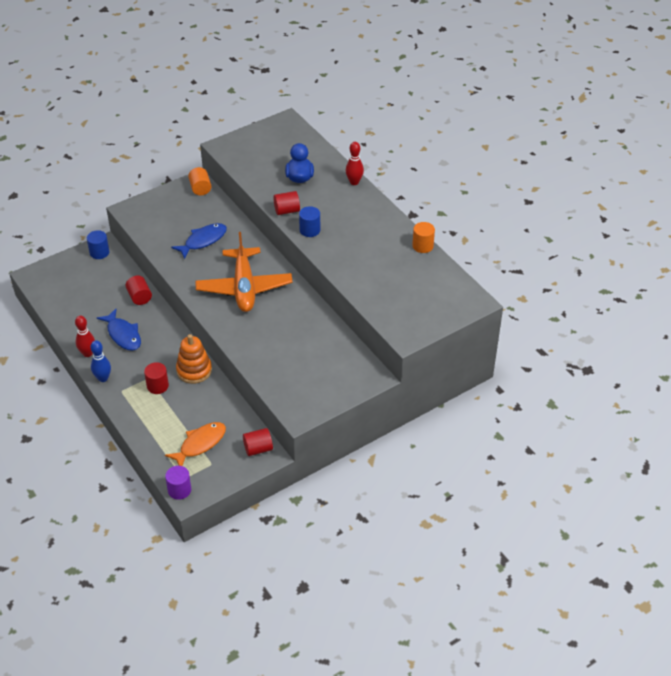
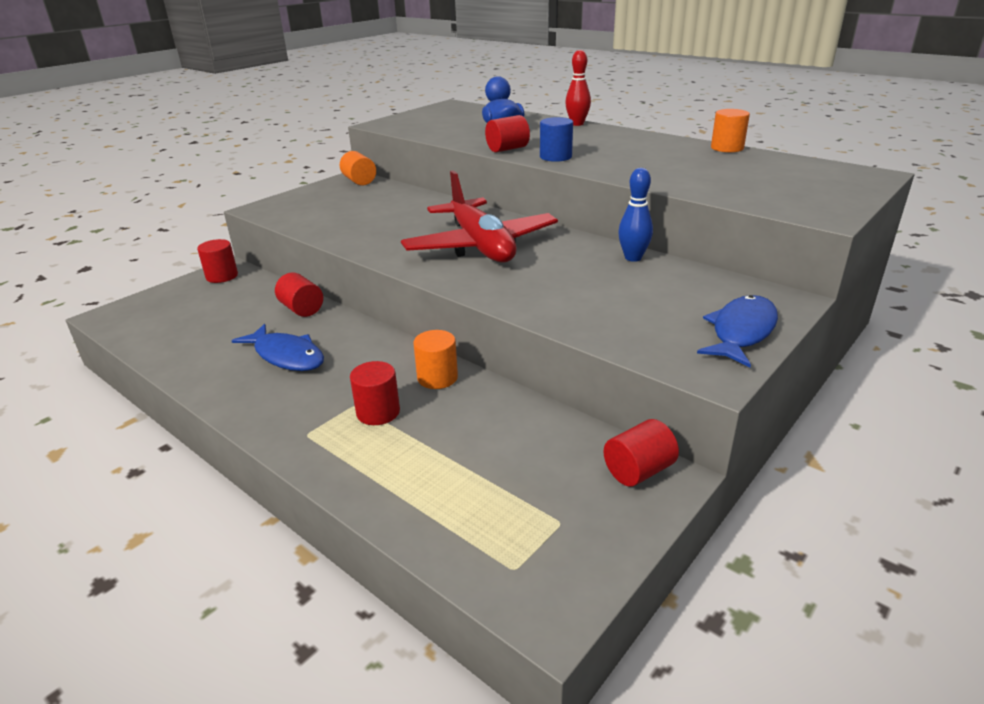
camera: 15 degrees left, 15 degrees down
red bowling pin [75,316,95,357] -> none
blue cylinder [87,230,110,259] -> red cylinder [197,239,238,283]
blue bowling pin [90,340,111,382] -> blue bowling pin moved to [618,168,653,262]
orange fish [165,422,226,466] -> none
purple cylinder [165,466,191,500] -> none
blue fish [171,223,227,259] -> blue fish moved to [697,295,778,367]
orange stacking toy [176,334,212,384] -> orange cylinder [413,330,458,389]
orange plane [195,232,293,312] -> red plane [401,170,558,262]

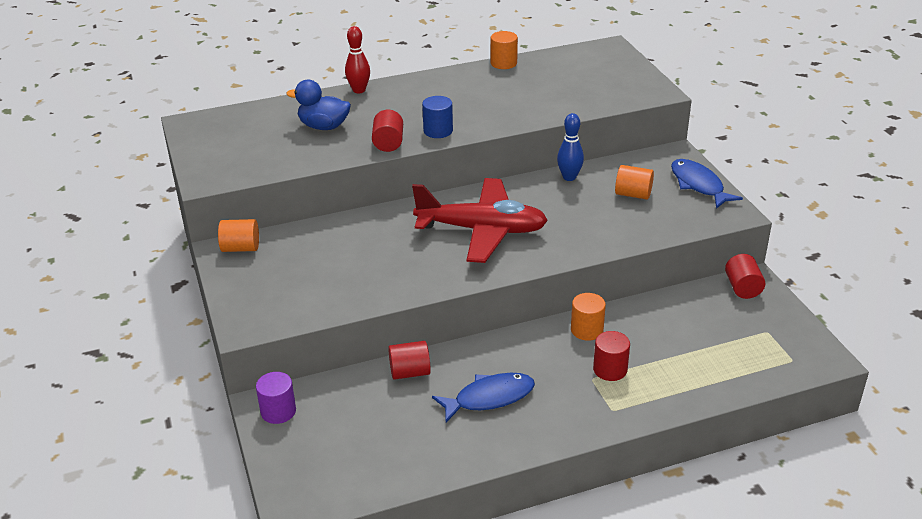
camera: 60 degrees left, 5 degrees up
red cylinder [197,239,238,283] -> purple cylinder [256,372,296,424]
none -> orange cylinder [615,165,654,199]

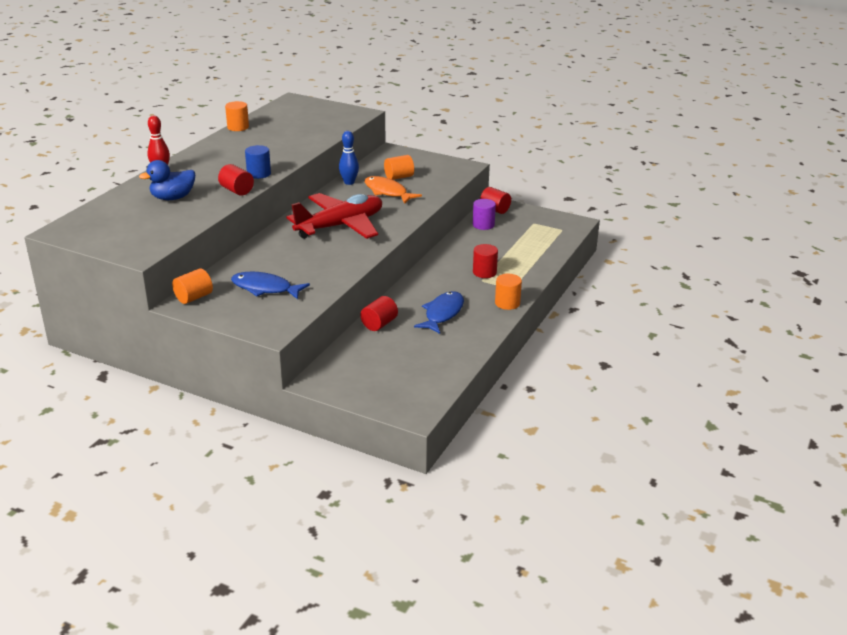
camera: 45 degrees left, 5 degrees down
purple cylinder [256,372,296,424] -> purple cylinder moved to [473,199,496,230]
orange cylinder [571,293,606,341] -> orange cylinder moved to [495,274,522,310]
blue fish [671,159,743,209] -> blue fish moved to [231,272,310,299]
none -> orange fish [365,176,422,204]

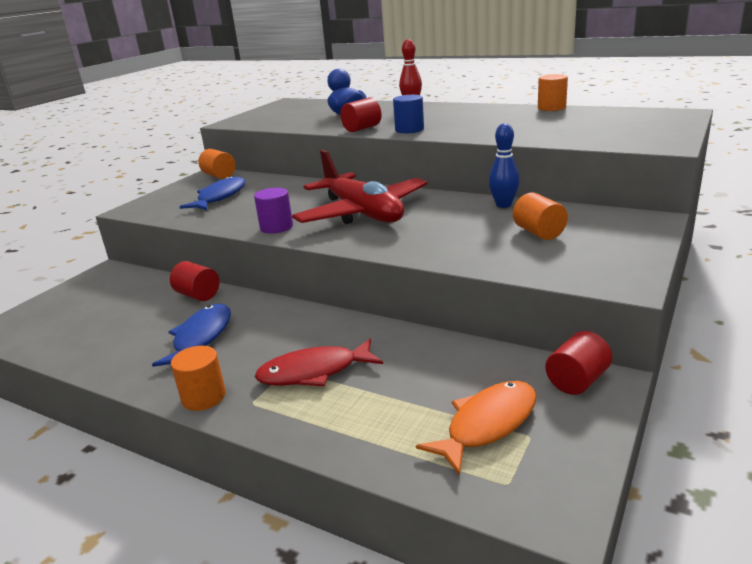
camera: 95 degrees right, 5 degrees down
orange fish [365,176,422,204] -> orange fish moved to [416,381,537,476]
blue fish [414,291,464,334] -> blue fish turned 105 degrees counterclockwise [152,303,231,367]
purple cylinder [473,199,496,230] -> purple cylinder moved to [254,188,293,234]
red cylinder [473,244,498,278] -> red fish [255,338,383,386]

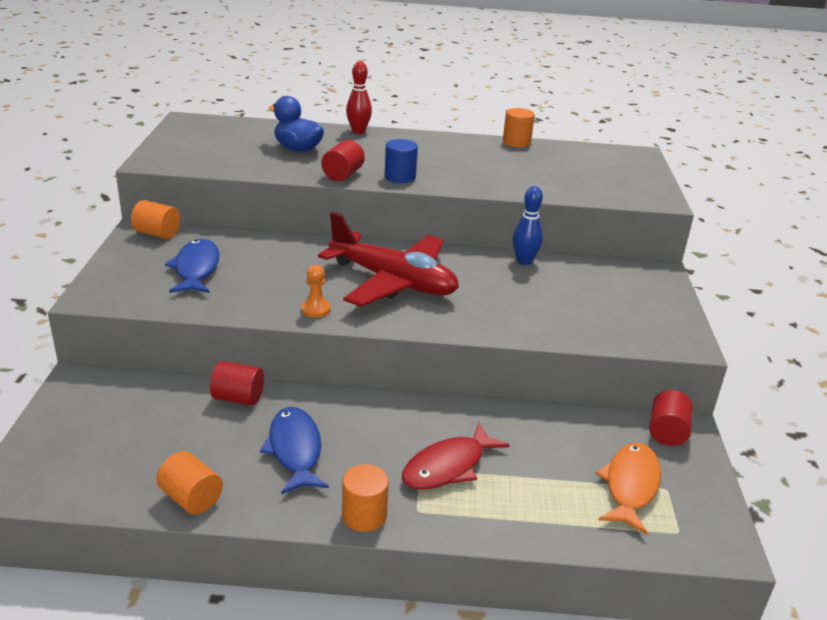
camera: 30 degrees left, 5 degrees up
purple cylinder [254,188,293,234] -> orange pawn [301,265,331,318]
orange cylinder [513,193,568,240] -> orange cylinder moved to [156,451,223,515]

